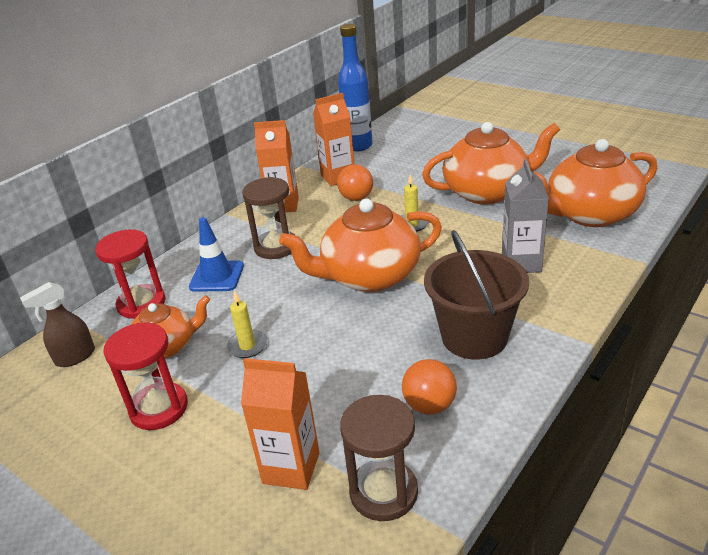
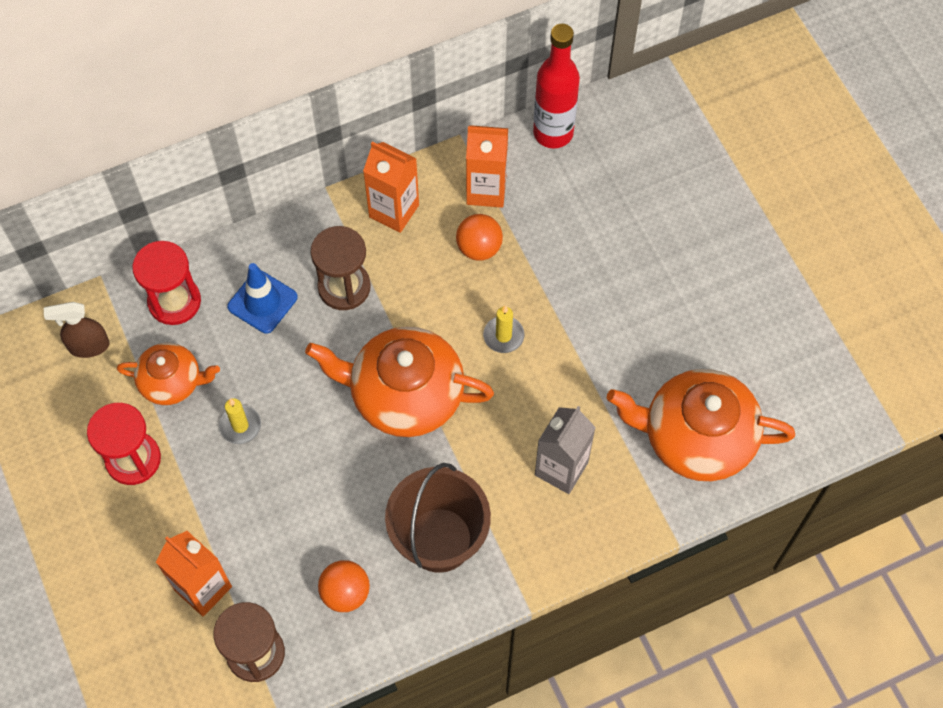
camera: 25 degrees right, 30 degrees up
blue bottle [338,24,373,151] -> red bottle [533,24,580,148]
orange teapot [422,122,560,204] -> none

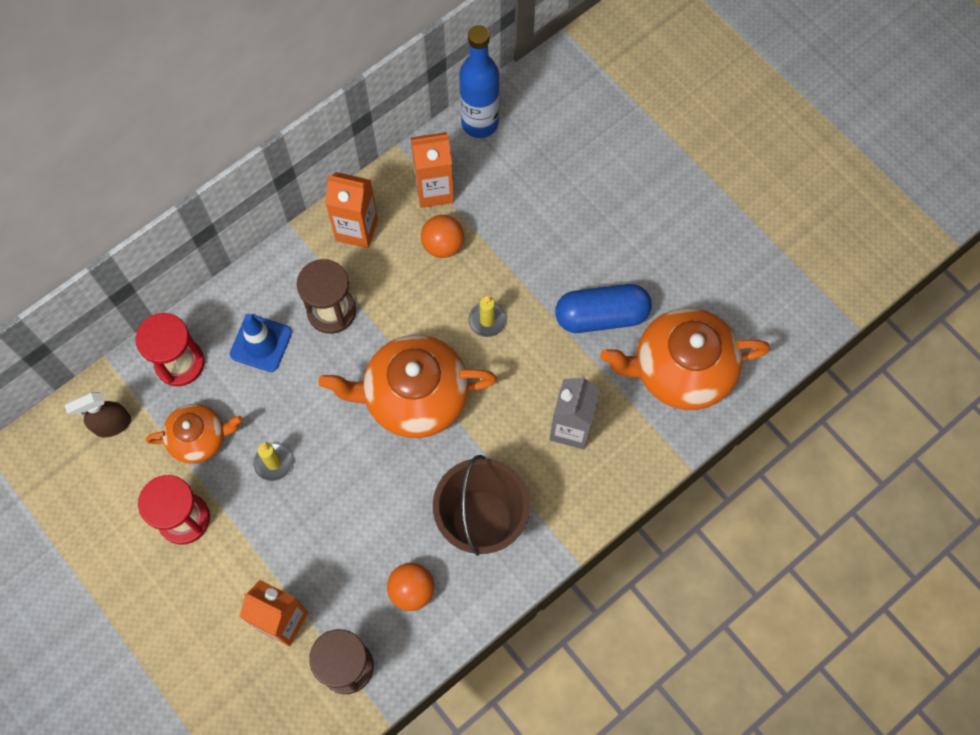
camera: 15 degrees left, 5 degrees up
red bottle [533,24,580,148] -> blue bottle [459,25,499,138]
none -> blue capsule [555,284,652,333]

